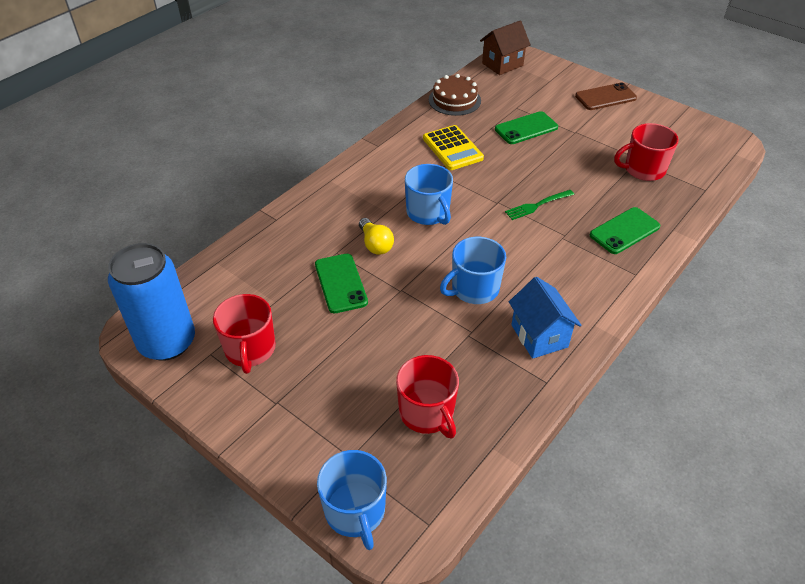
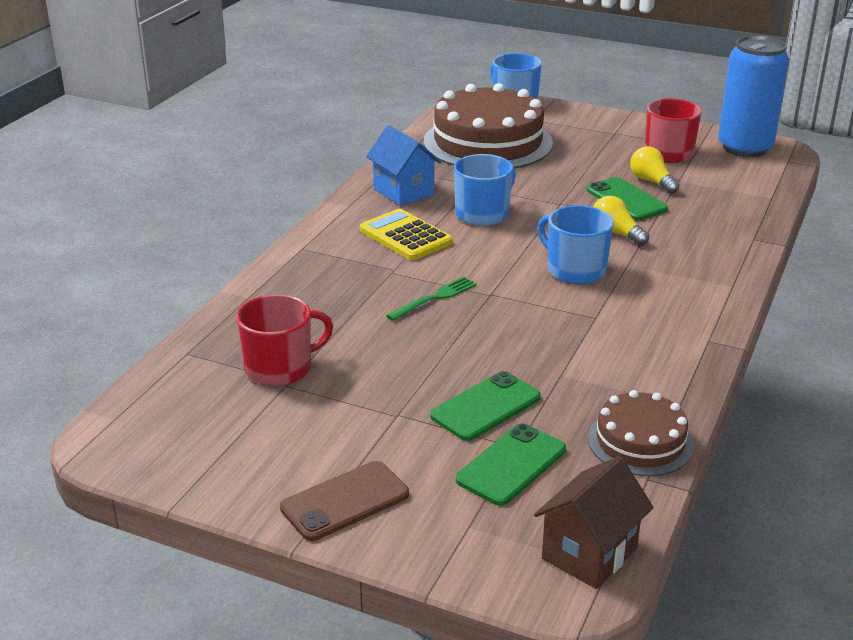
camera: 165 degrees right, 15 degrees down
red mug [396,355,459,439] -> brown cake [424,83,553,168]
yellow calculator [423,125,484,170] -> yellow calculator moved to [360,209,453,260]
green phone [590,207,660,254] -> green phone moved to [456,423,566,506]
none -> yellow light bulb [630,146,679,194]

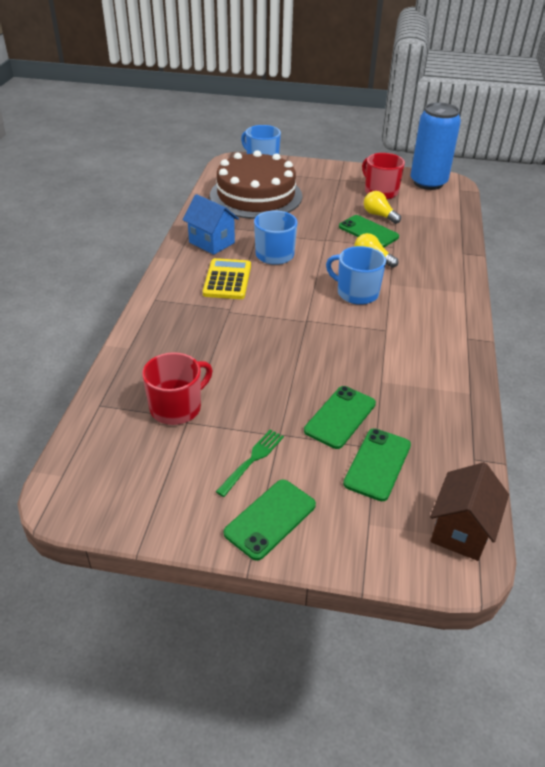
camera: 15 degrees left, 10 degrees up
brown phone [280,461,409,541] -> green phone [224,479,316,561]
yellow calculator [360,209,453,260] -> yellow calculator turned 60 degrees clockwise [203,258,251,299]
green fork [386,277,477,321] -> green fork moved to [216,430,284,497]
brown cake [588,390,694,476] -> none

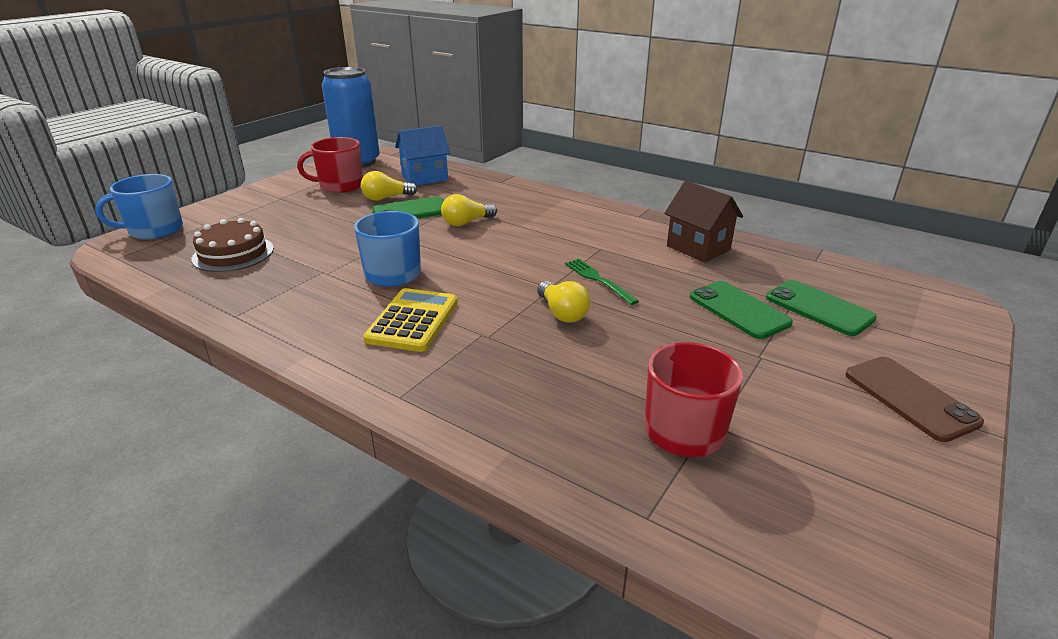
camera: 65 degrees left, 10 degrees down
blue house [183,194,239,255] -> blue house moved to [395,125,450,186]
yellow calculator [203,258,251,299] -> yellow calculator turned 75 degrees clockwise [363,288,458,352]
brown cake [210,150,302,219] -> brown cake [191,218,274,272], size x0.53
green fork [216,430,284,497] -> green fork moved to [565,259,639,305]
green phone [224,479,316,561] -> brown phone [845,357,984,442]
blue mug [326,246,386,305] -> none
brown house [430,462,509,561] -> brown house moved to [664,181,743,262]
none -> yellow light bulb [537,281,590,323]

